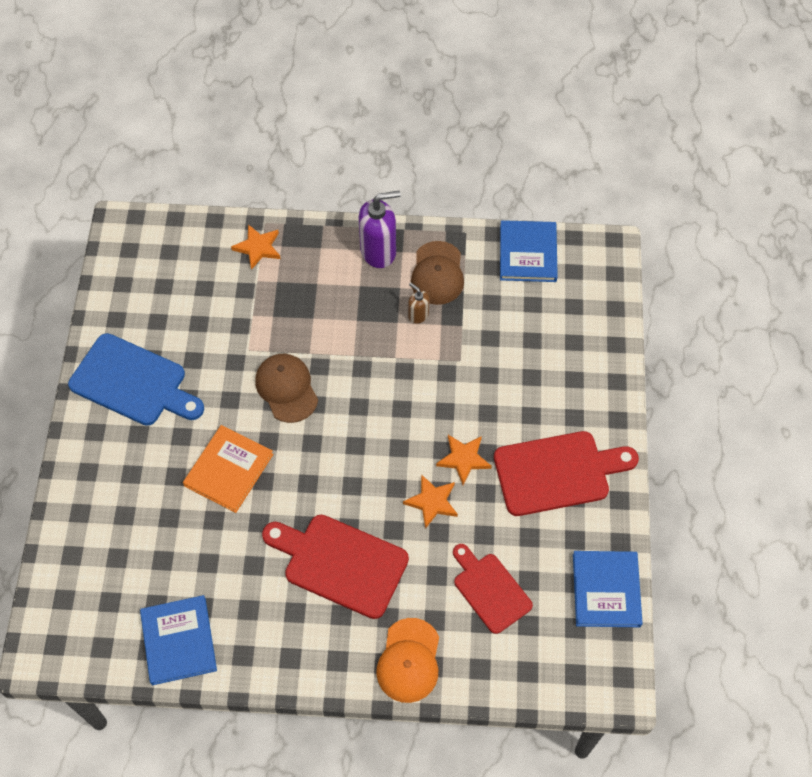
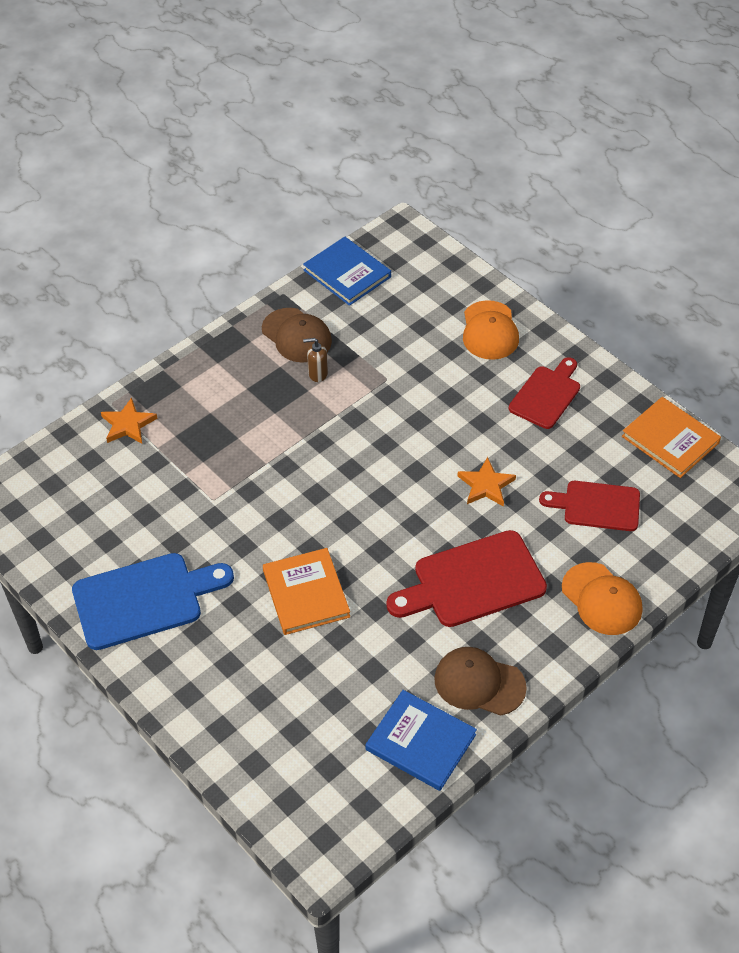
camera: 45 degrees left, 10 degrees down
brown cap [255,354,318,423] -> brown cap moved to [434,647,527,716]
purple soap dispenser [359,191,401,268] -> none
orange star [436,435,492,485] -> none
red cutting board [494,431,639,516] -> red cutting board [509,357,580,429], size x0.66
blue book [573,551,643,627] -> orange book [622,397,721,478]
none -> orange cap [463,300,519,360]

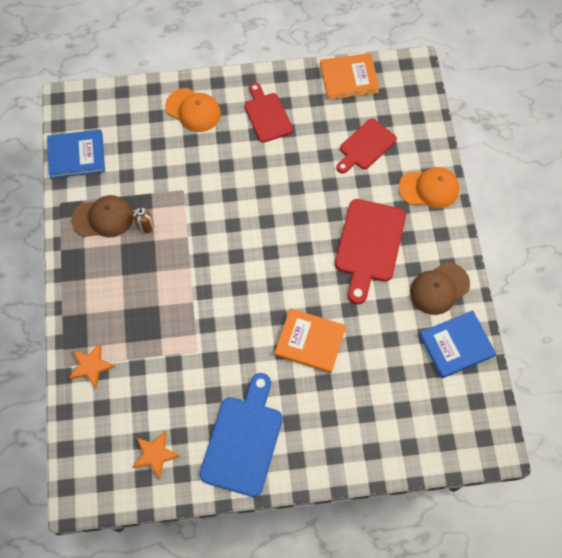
camera: 55 degrees left, 15 degrees up
orange star [457,457,516,507] -> orange star moved to [133,431,180,479]

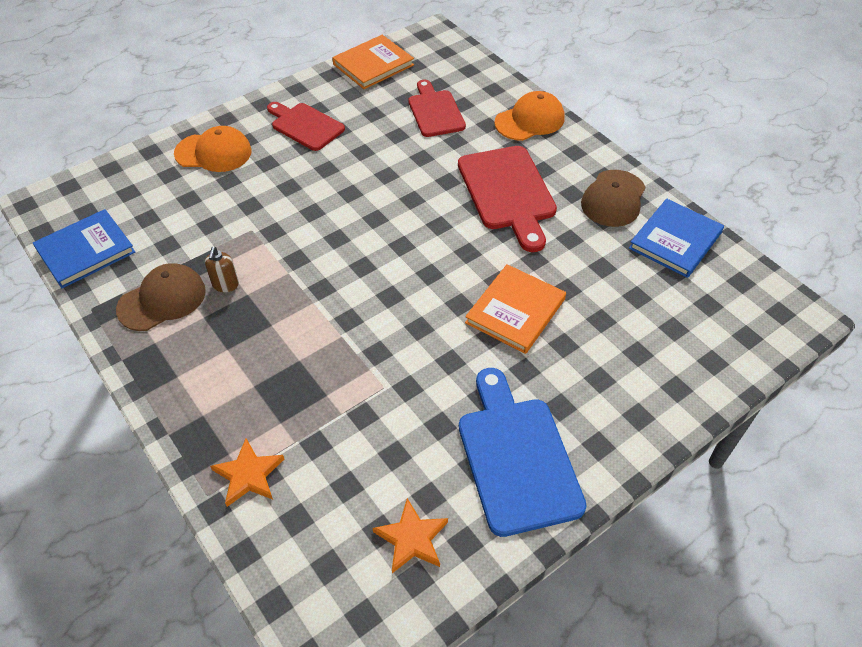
camera: 30 degrees left, 15 degrees down
orange book [275,308,346,373] -> orange book turned 45 degrees counterclockwise [465,264,566,354]
red cutting board [336,119,397,173] -> red cutting board turned 150 degrees clockwise [408,80,466,137]

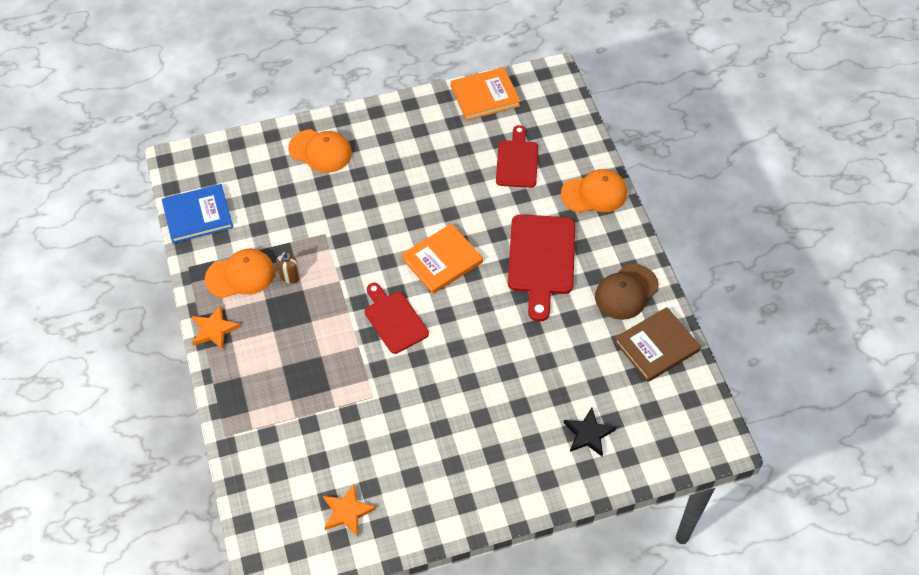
camera: 20 degrees right, 5 degrees up
brown cap [116,263,206,331] -> orange cap [205,249,275,298]
orange star [210,438,284,507] -> orange star moved to [192,305,240,350]
red cutting board [267,102,345,151] -> red cutting board moved to [365,283,429,354]
blue cutting board [459,368,587,537] -> none
orange book [465,264,566,354] -> orange book moved to [401,223,483,294]
blue book [629,199,724,278] -> brown book [614,307,701,382]
none -> black star [564,408,616,456]

